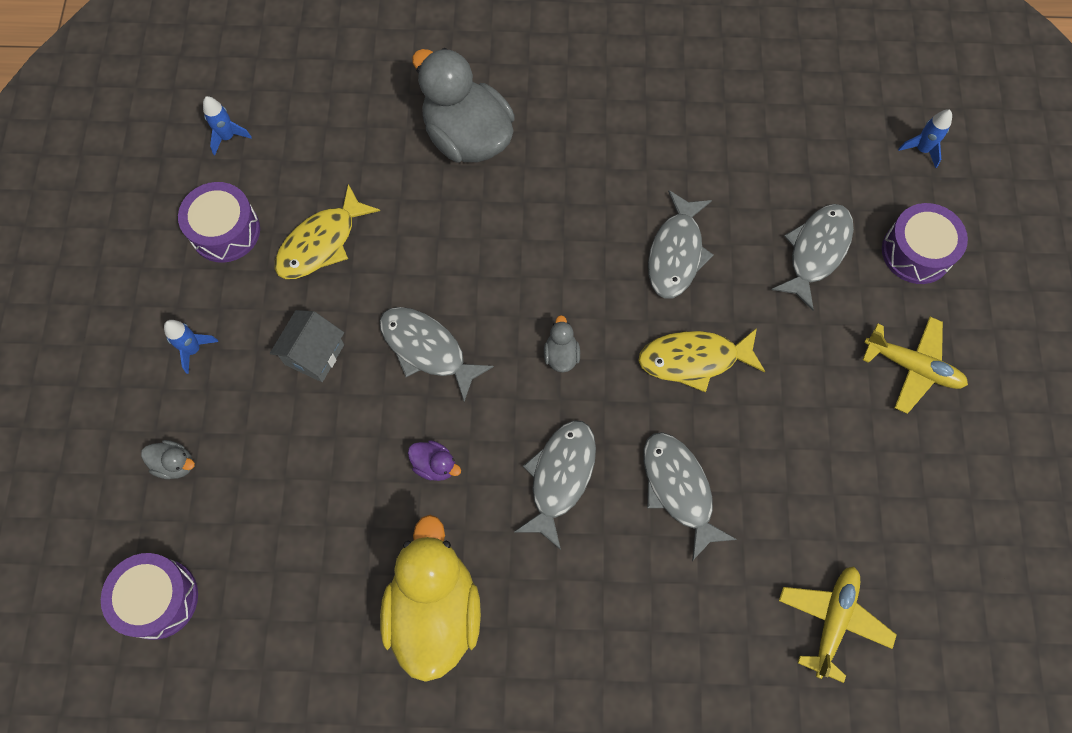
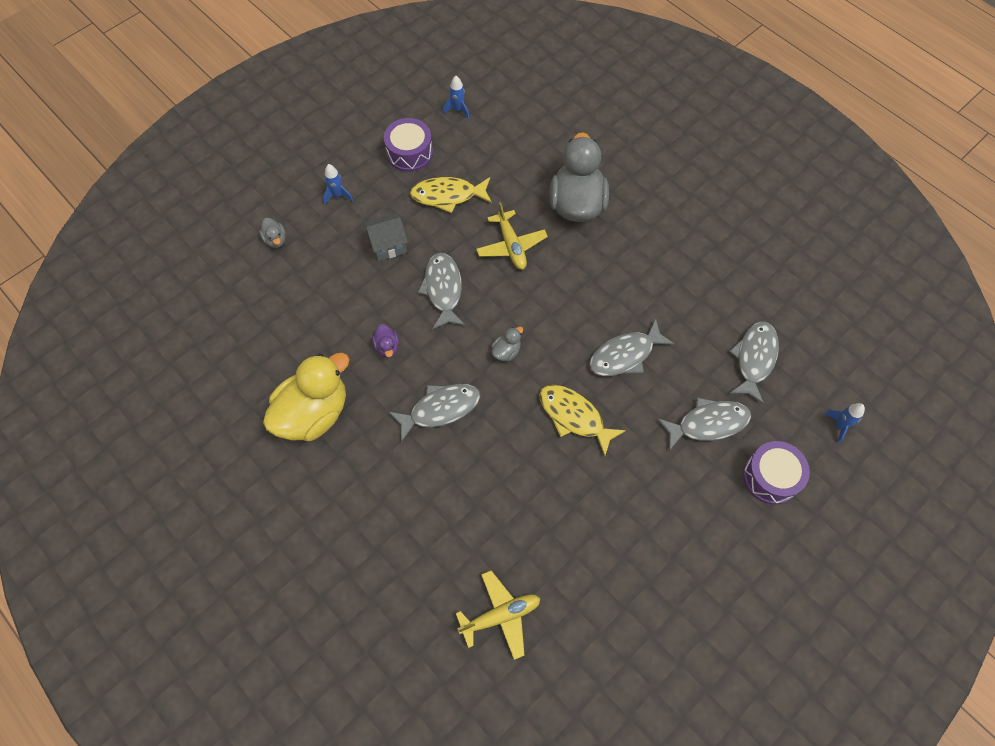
camera: 45 degrees right, 5 degrees down
purple drum [101,553,198,640] -> none
grey fish [643,432,737,561] -> grey fish moved to [729,321,779,404]
yellow plane [862,317,968,414] -> yellow plane moved to [476,202,548,270]

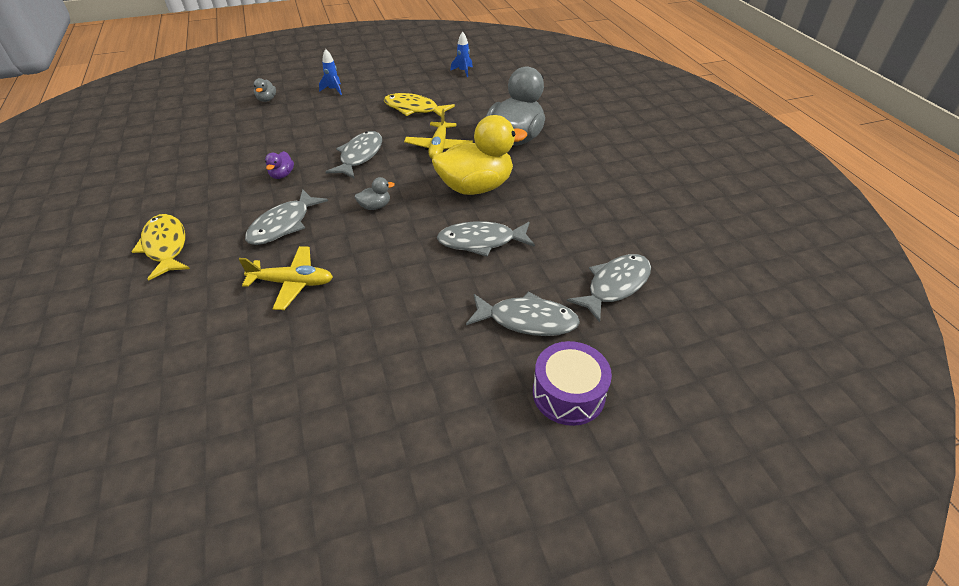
camera: 25 degrees right, 20 degrees down
yellow duck [263,353,350,441] -> yellow duck moved to [432,115,527,195]
grey house [364,213,408,261] -> none
purple drum [384,118,433,172] -> none
grey fish [388,384,480,442] -> grey fish turned 120 degrees clockwise [245,189,328,245]
yellow plane [456,571,540,660] -> yellow plane moved to [239,246,333,310]
yellow fish [539,385,626,456] -> yellow fish moved to [131,214,190,281]
blue rocket [824,403,865,443] -> none

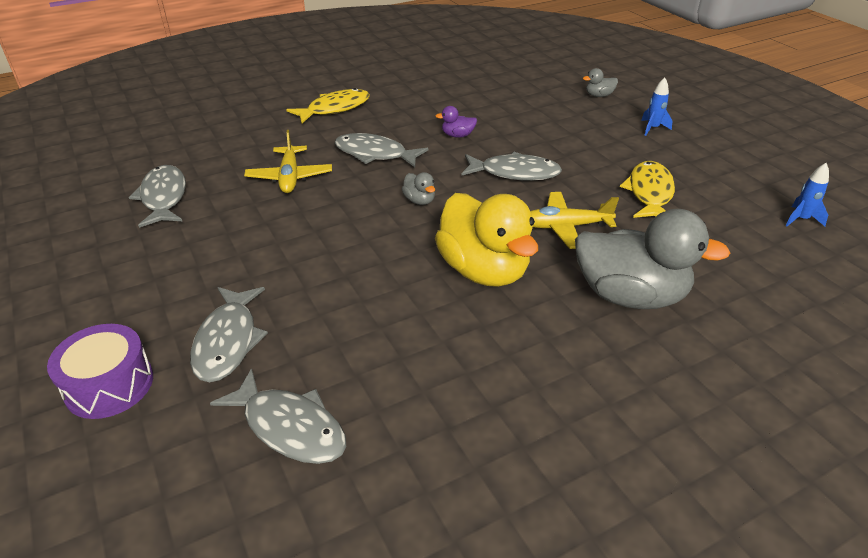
camera: 80 degrees right, 5 degrees down
grey fish [437,221,535,257] -> grey fish moved to [129,165,186,228]

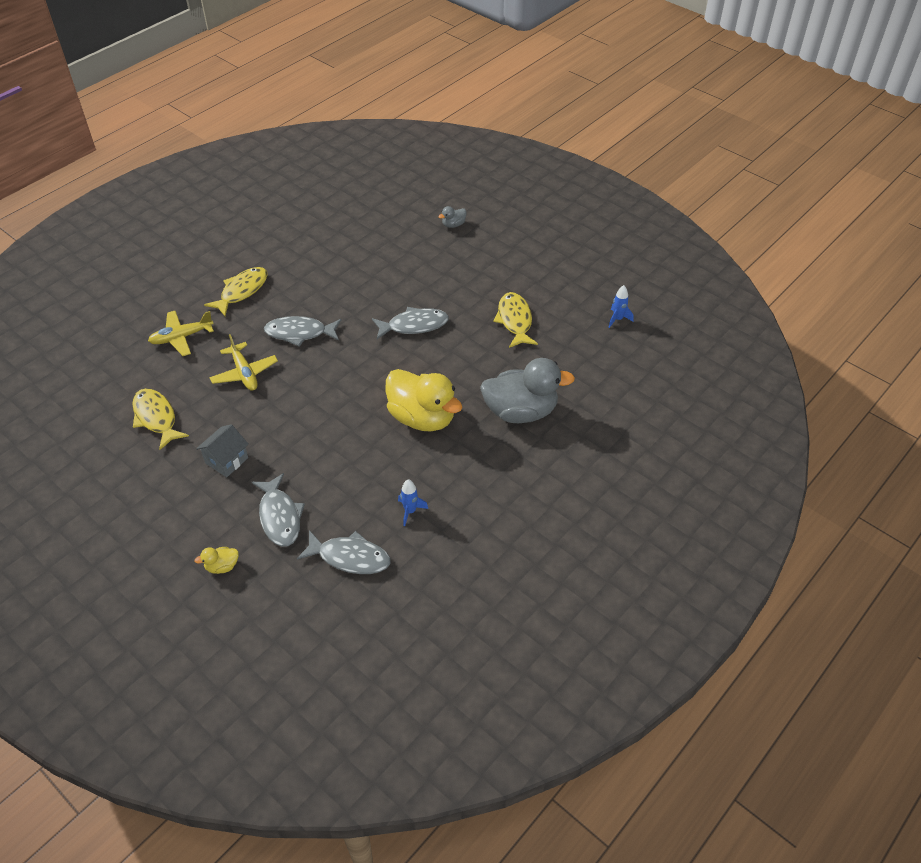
camera: 20 degrees left, 10 degrees up
purple drum [47,324,153,419] -> yellow duck [195,547,239,574]
grey fish [129,165,186,228] -> yellow fish [132,388,189,450]
grey duck [402,172,435,205] -> none
purple duck [436,106,477,138] -> none
yellow plane [531,192,619,249] -> yellow plane moved to [148,311,214,356]
blue rocket [641,78,673,136] -> blue rocket moved to [398,479,428,526]
none -> grey house [196,424,249,477]

